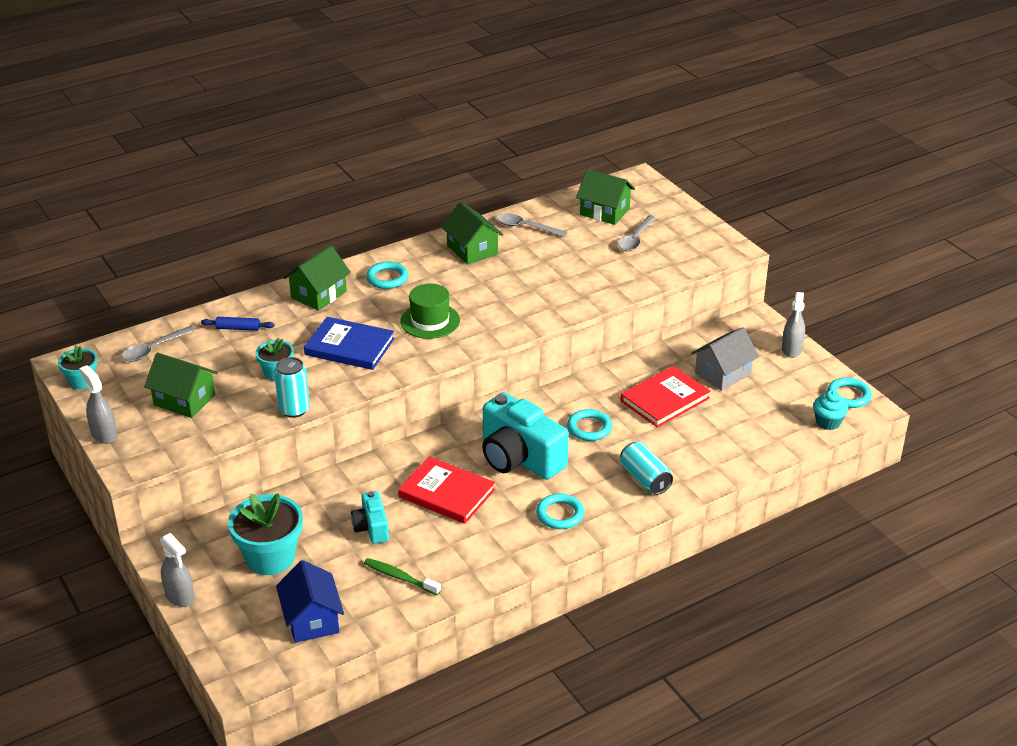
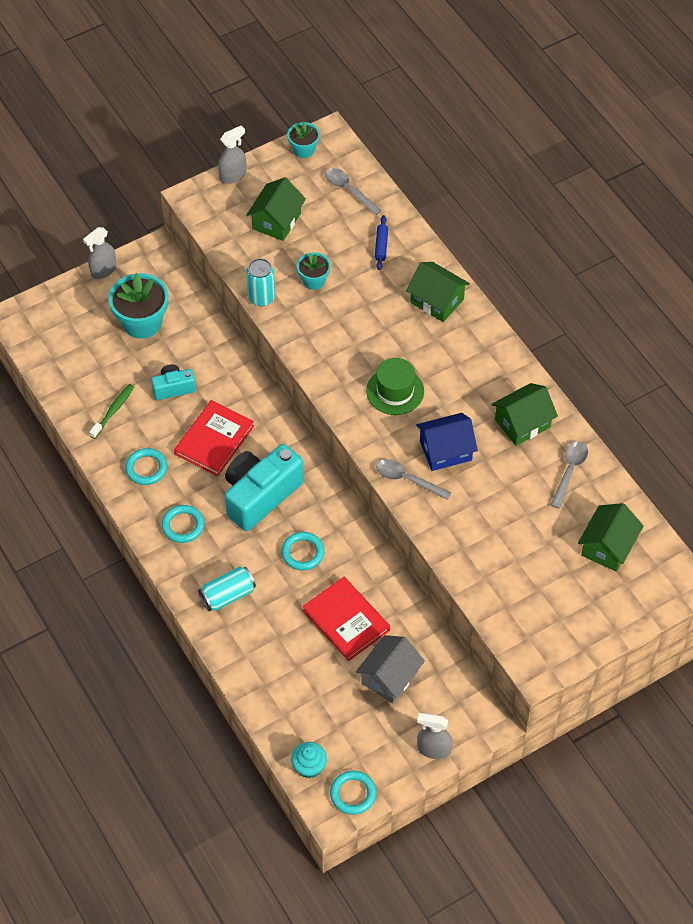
camera: 90 degrees right, 20 degrees up
blue house [276,560,344,643] -> blue house moved to [416,413,478,471]
blue book [304,317,395,370] -> none
turquoise ring [366,262,409,289] -> turquoise ring moved to [125,448,167,485]
grey spoon [618,216,656,251] -> grey spoon moved to [376,459,452,500]
grey house [691,327,759,391] -> grey house turned 75 degrees clockwise [356,635,425,704]

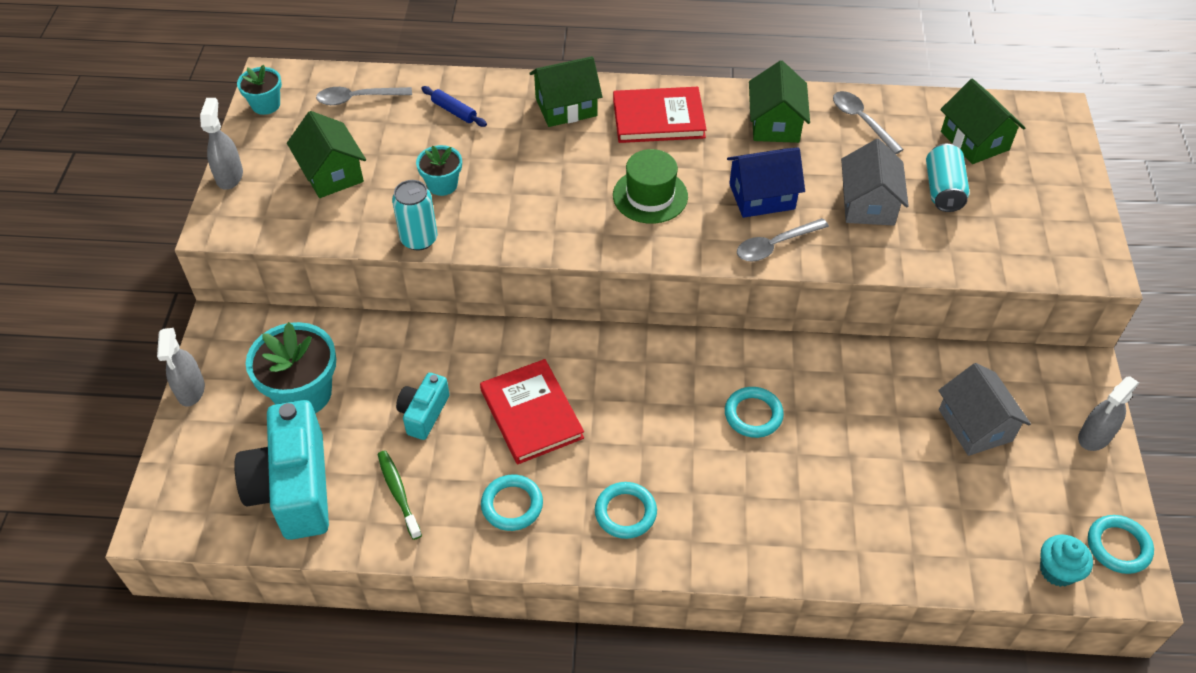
camera: 55 degrees left, 5 degrees down
turquoise can [198,566,256,612] -> turquoise can moved to [926,144,970,212]
turquoise camera [225,444,304,531] -> turquoise camera moved to [234,400,329,540]
red book [303,577,390,661] -> red book moved to [613,87,707,143]
blue house [416,413,478,471] -> blue house turned 60 degrees clockwise [727,147,805,218]
none -> grey house [841,139,909,226]

